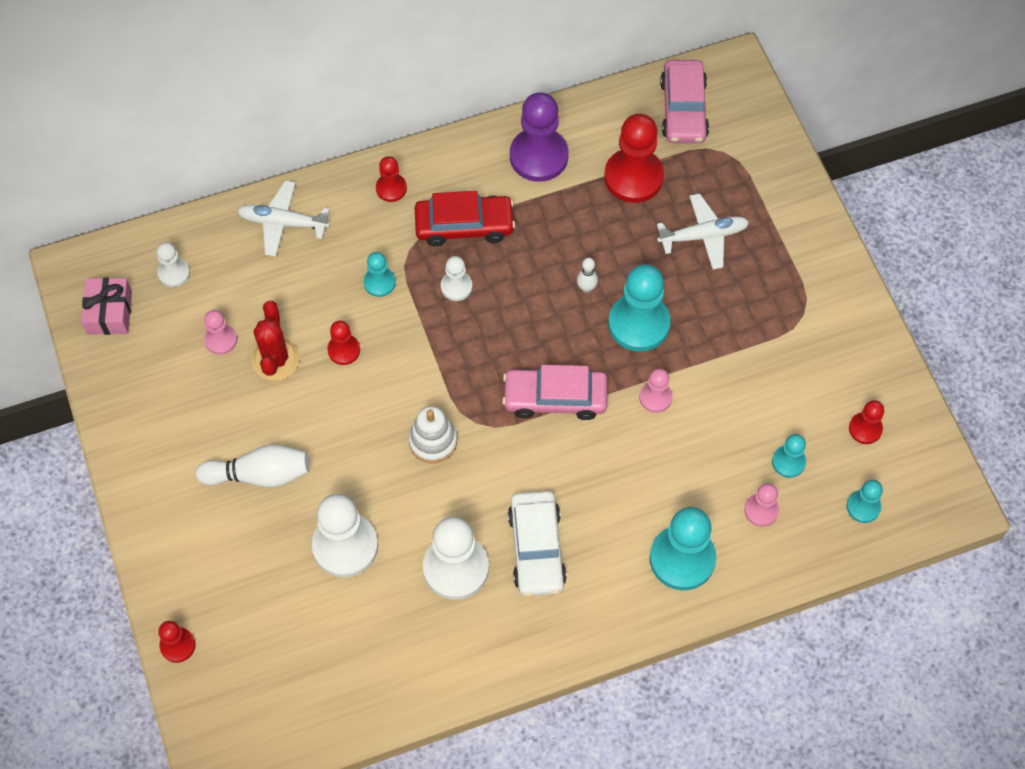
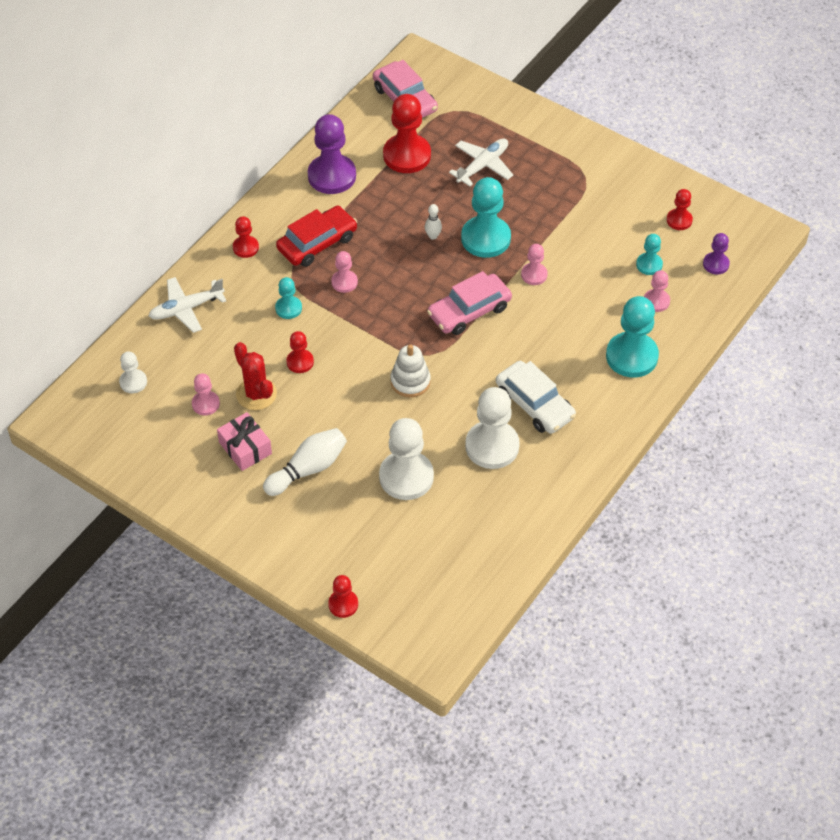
camera: 35 degrees left, 10 degrees down
pink gift [81,278,132,335] -> pink gift moved to [217,412,272,471]
white pawn [441,256,473,301] -> pink pawn [331,251,358,293]
turquoise pawn [847,480,883,523] -> purple pawn [703,233,730,274]

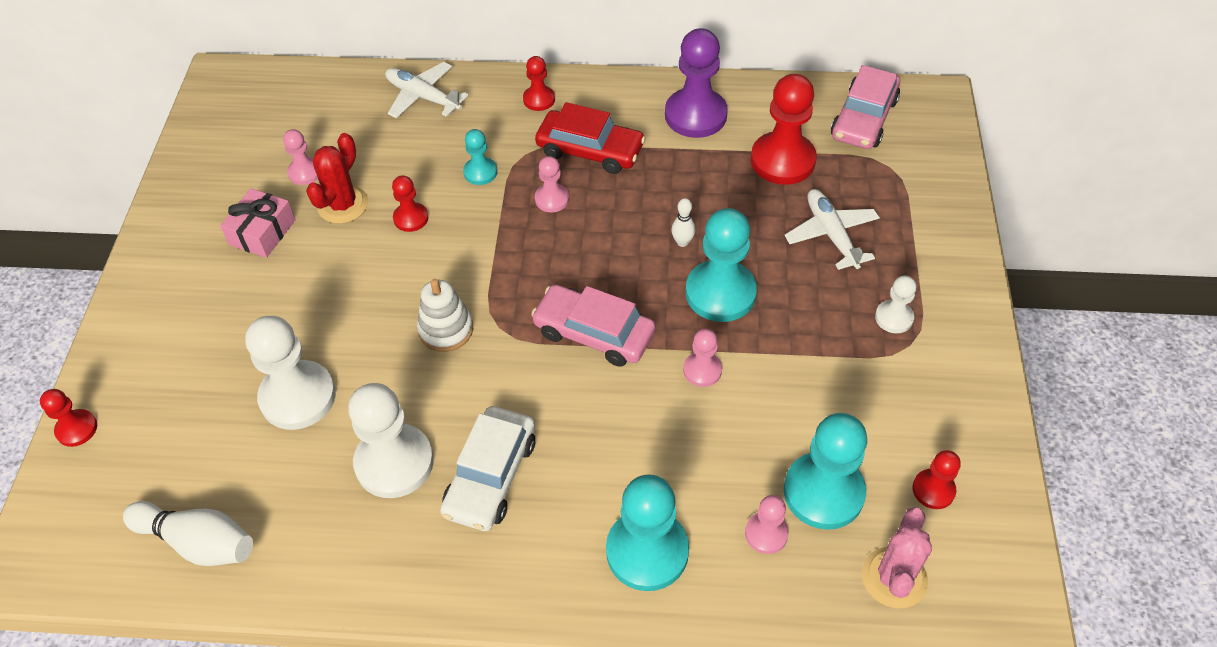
camera: 60 degrees right, 0 degrees up
white pawn [119,352,147,393] -> white pawn moved to [875,276,916,333]
white bowling pin [263,428,347,496] -> white bowling pin moved to [123,501,253,566]
white plane [449,139,513,186] -> white plane turned 120 degrees counterclockwise [784,189,880,270]
turquoise pawn [636,234,663,275] -> turquoise pawn [784,413,867,530], size x1.92
purple pawn [703,233,730,274] -> pink cactus [862,507,932,609]

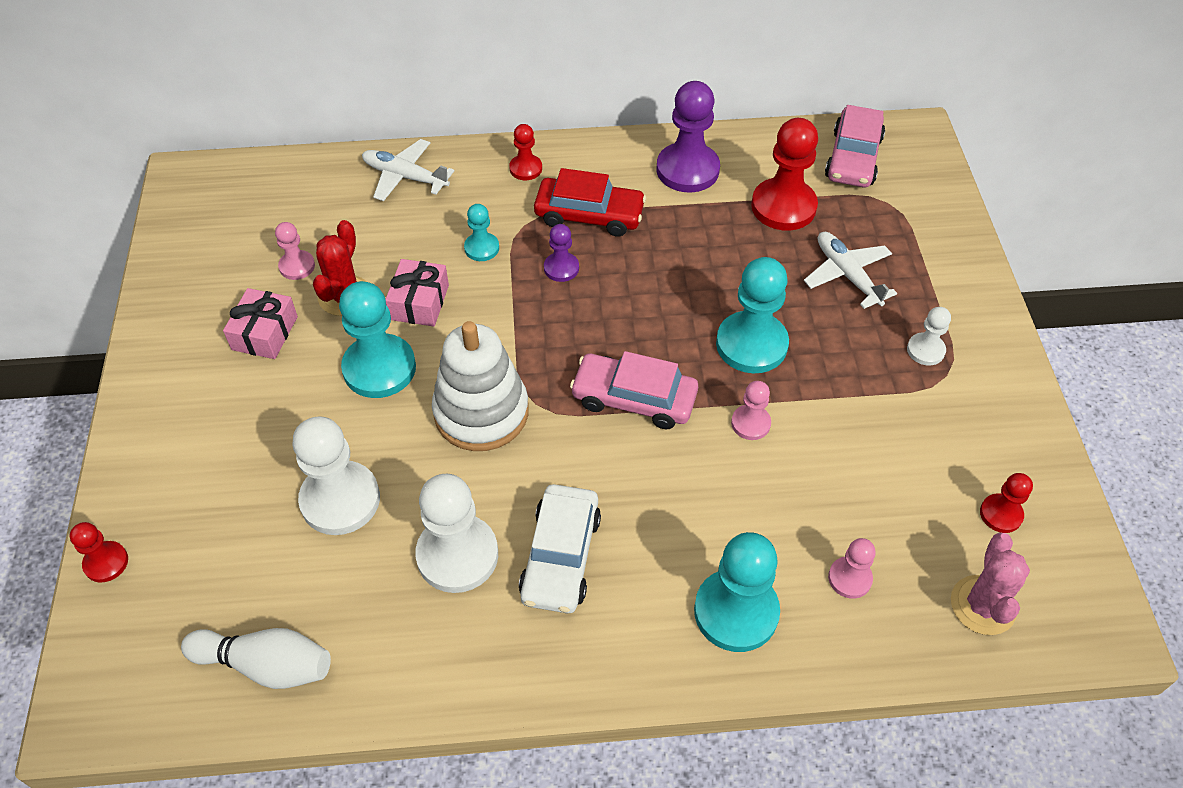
camera: 10 degrees left, 0 degrees up
red pawn [392,175,428,232] -> pink gift [385,259,449,326]
white stacking toy [417,279,473,352] -> white stacking toy [432,321,529,451], size x1.67
pink pawn [535,156,569,212] -> purple pawn [544,224,579,282]
white bowling pin [671,198,695,247] -> none
turquoise pawn [784,413,867,530] -> turquoise pawn moved to [339,281,416,398]

